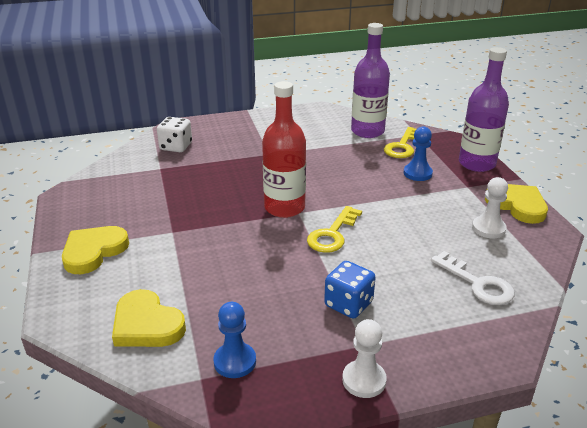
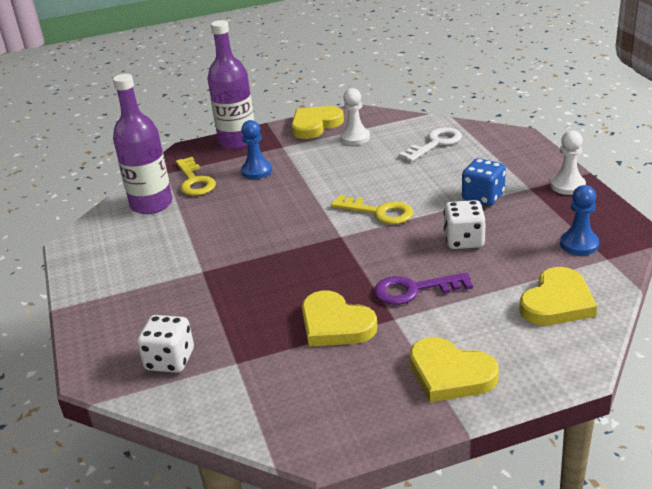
camera: 90 degrees left, 0 degrees up
red bottle [262,81,306,218] -> none
yellow key [384,127,416,158] -> yellow key turned 45 degrees clockwise [176,157,216,196]
none -> yellow heart [302,291,378,347]
none -> purple key [374,272,473,305]
none -> white dice [444,200,486,249]

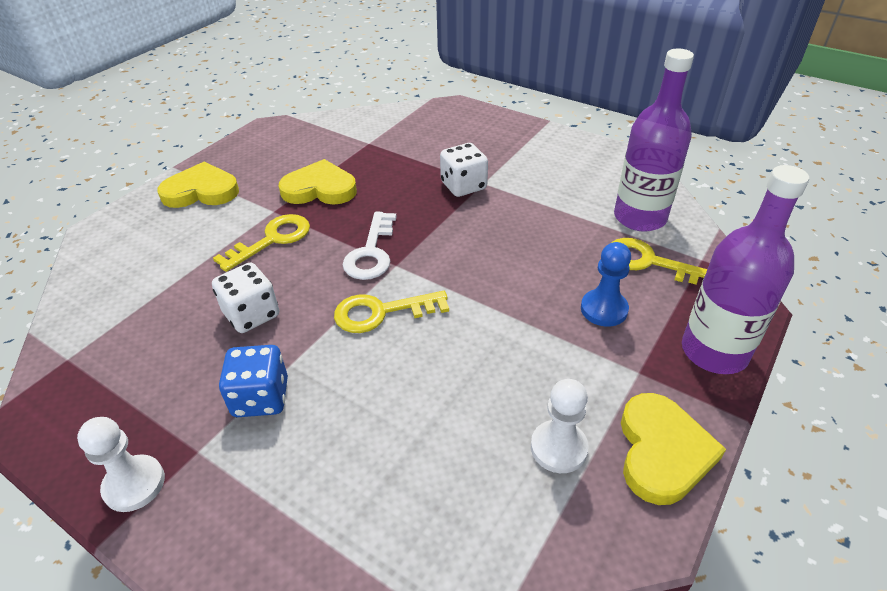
camera: 140 degrees right, 10 degrees up
white dice [137,315,194,373] -> white dice moved to [440,143,488,197]
purple key [374,272,473,305] -> yellow key [213,214,310,272]
white key [399,127,462,162] -> white key moved to [342,212,397,280]
yellow heart [519,267,597,325] -> none
blue pawn [560,185,599,255] -> none

